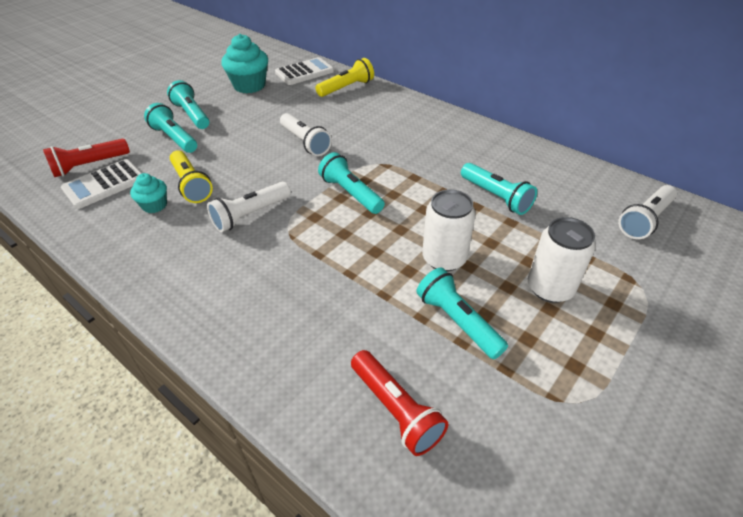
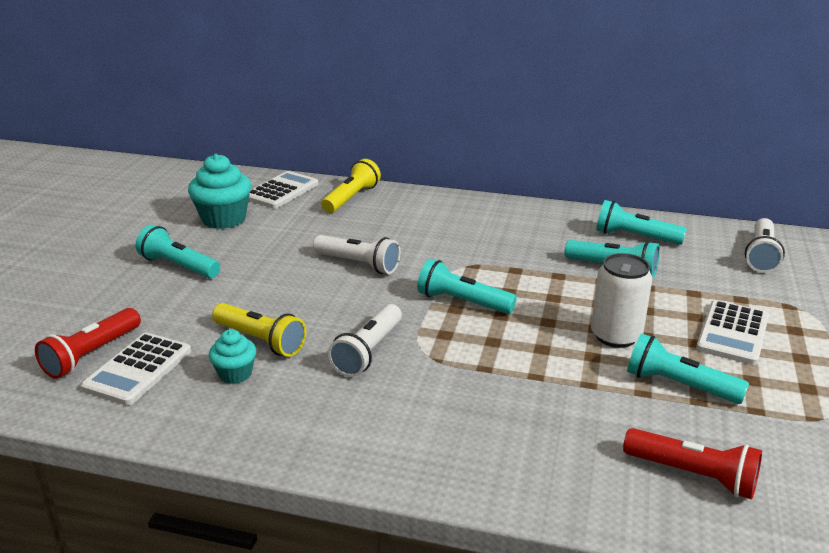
camera: 25 degrees left, 15 degrees down
turquoise flashlight [144,103,197,153] -> turquoise flashlight moved to [596,200,687,245]
white can [528,217,596,303] -> white calculator [696,300,769,365]

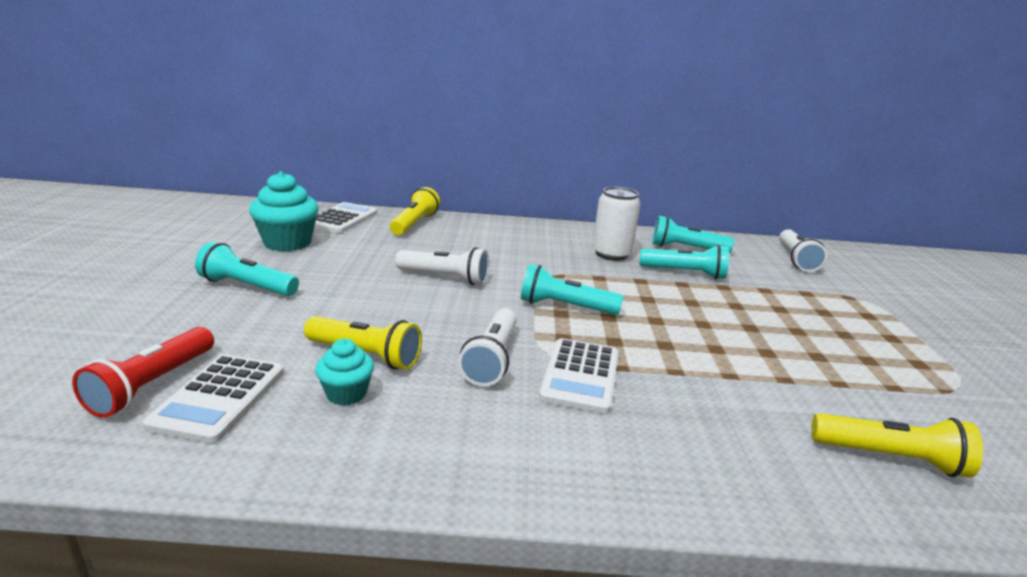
camera: 15 degrees left, 5 degrees down
white can [591,253,652,348] -> white can moved to [593,187,641,261]
red flashlight [623,428,762,499] -> yellow flashlight [811,413,983,477]
turquoise flashlight [627,333,749,404] -> none
white calculator [696,300,769,365] -> white calculator moved to [539,338,619,414]

